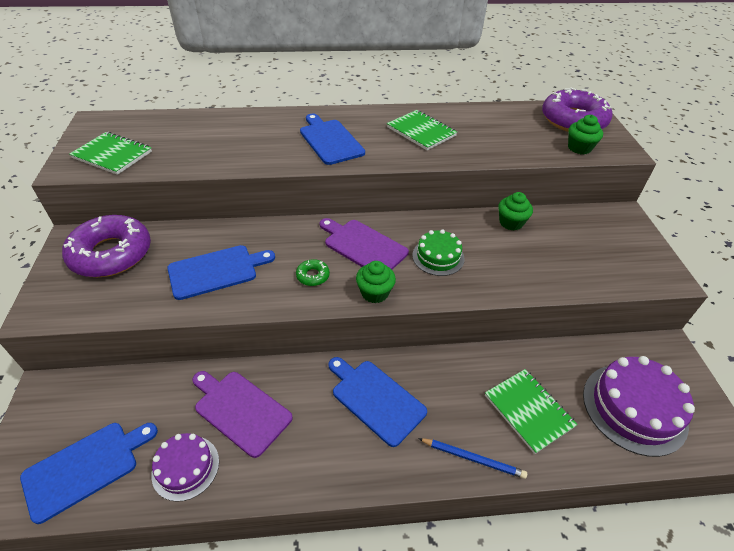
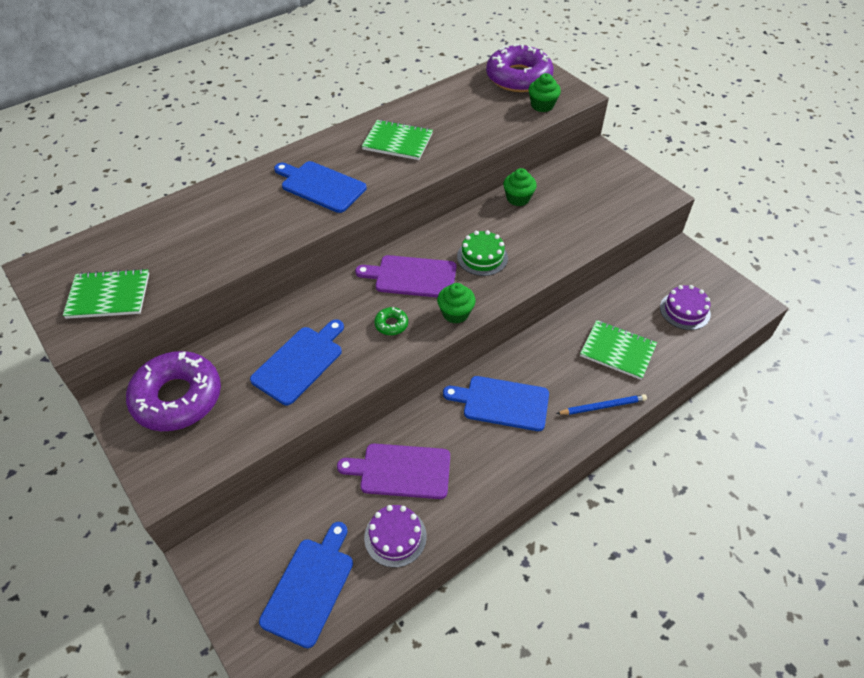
camera: 30 degrees left, 5 degrees up
purple cake [583,356,695,457] -> purple cake [660,285,711,330], size x0.59

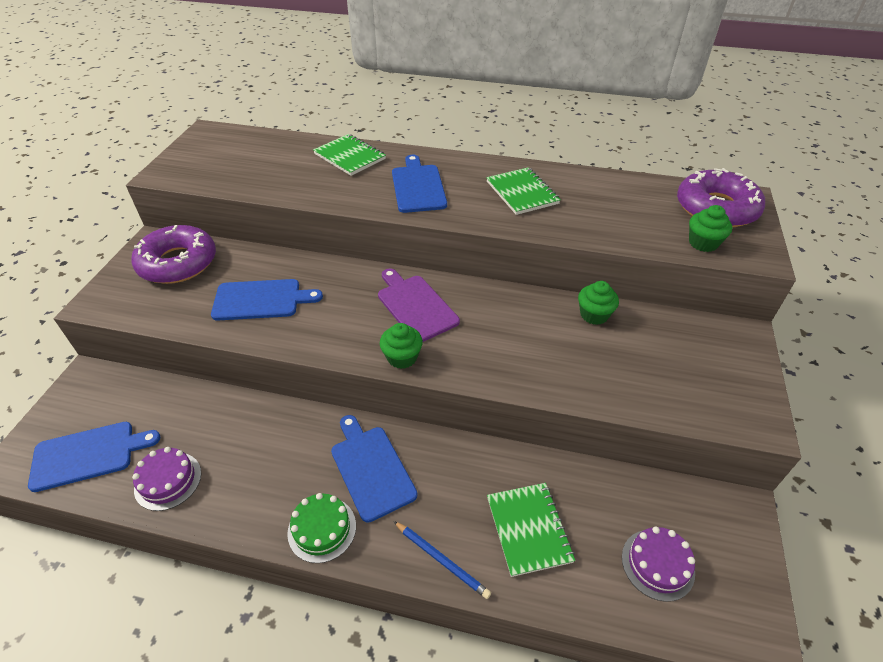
camera: 50 degrees right, 5 degrees down
green notebook [63,269,149,319] -> green notebook moved to [313,134,386,176]
purple cutting board [337,444,450,499] -> none
green donut [374,307,408,335] -> none
green cake [457,230,508,276] -> green cake moved to [287,493,356,563]

